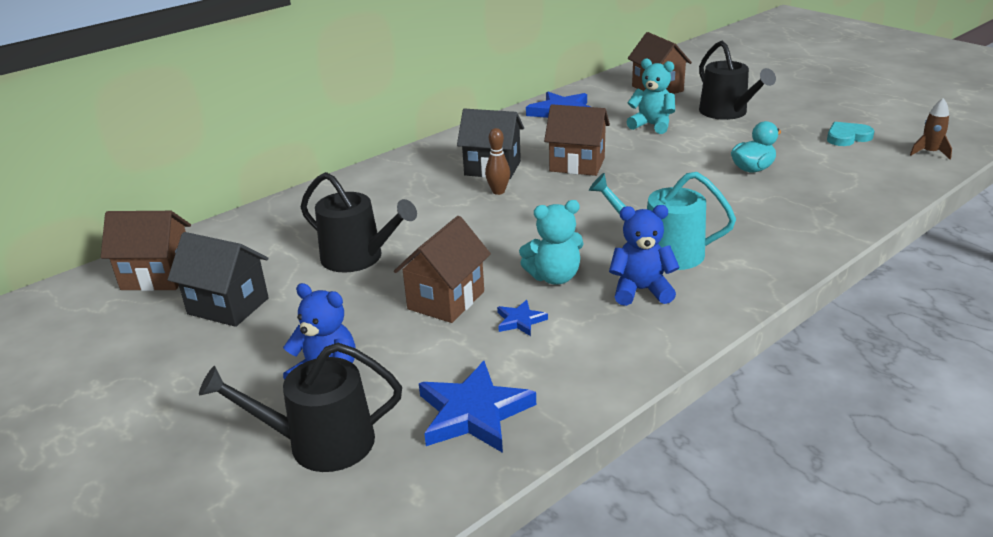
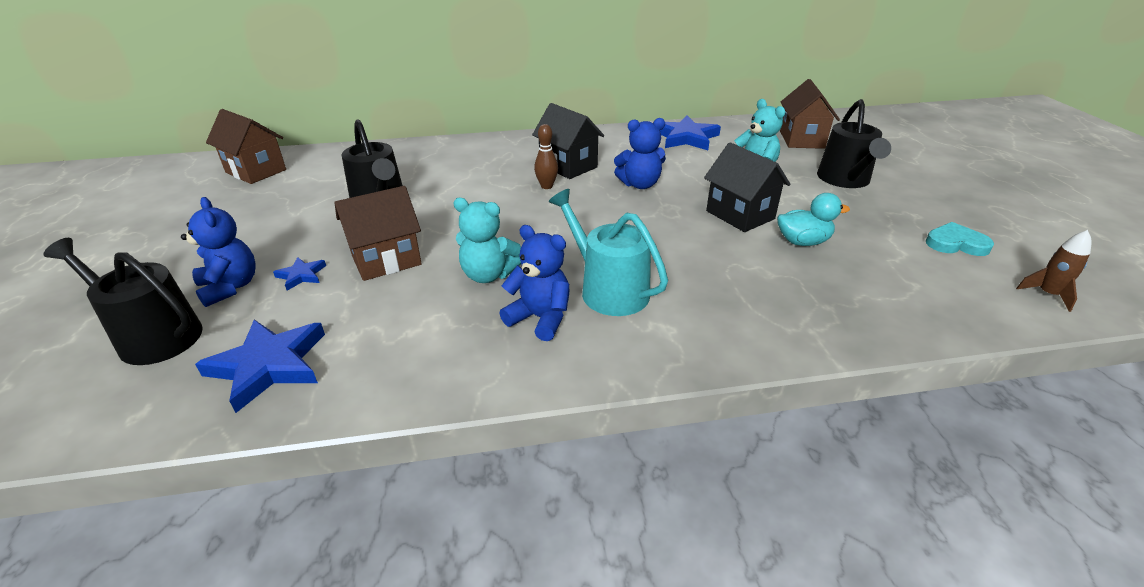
camera: 30 degrees right, 5 degrees up
black house [168,232,269,327] -> black house moved to [704,142,791,232]
blue star [497,300,548,336] -> blue star moved to [273,257,326,291]
brown house [544,104,610,176] -> blue teddy bear [614,118,666,189]

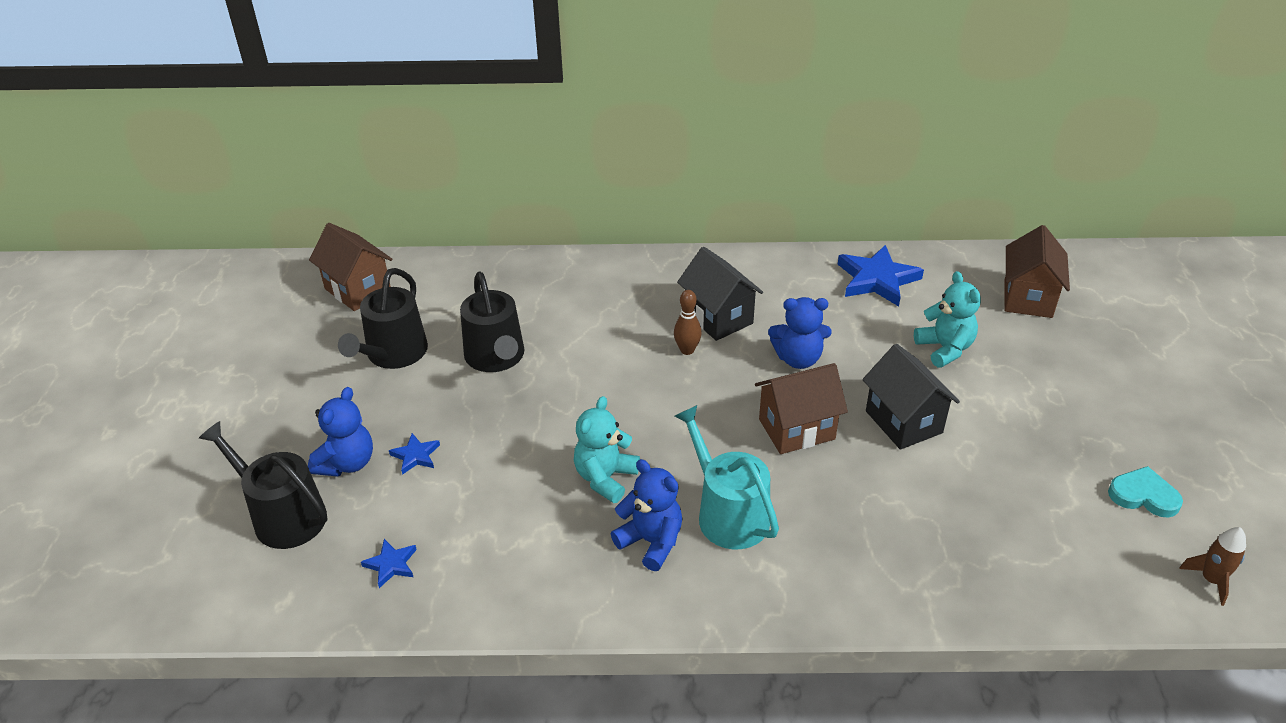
camera: 10 degrees right, 5 degrees up
blue teddy bear [181,197,256,307] -> blue teddy bear turned 45 degrees clockwise [308,387,373,477]
blue star [195,320,325,413] -> blue star [361,539,417,588], size x0.50
brown house [334,186,422,281] -> brown house moved to [755,363,848,454]
turquoise teddy bear [453,198,521,283] -> turquoise teddy bear turned 90 degrees clockwise [574,396,640,503]
turquoise duck [777,193,850,246] -> none
black watering can [817,99,891,188] -> black watering can moved to [338,268,428,369]

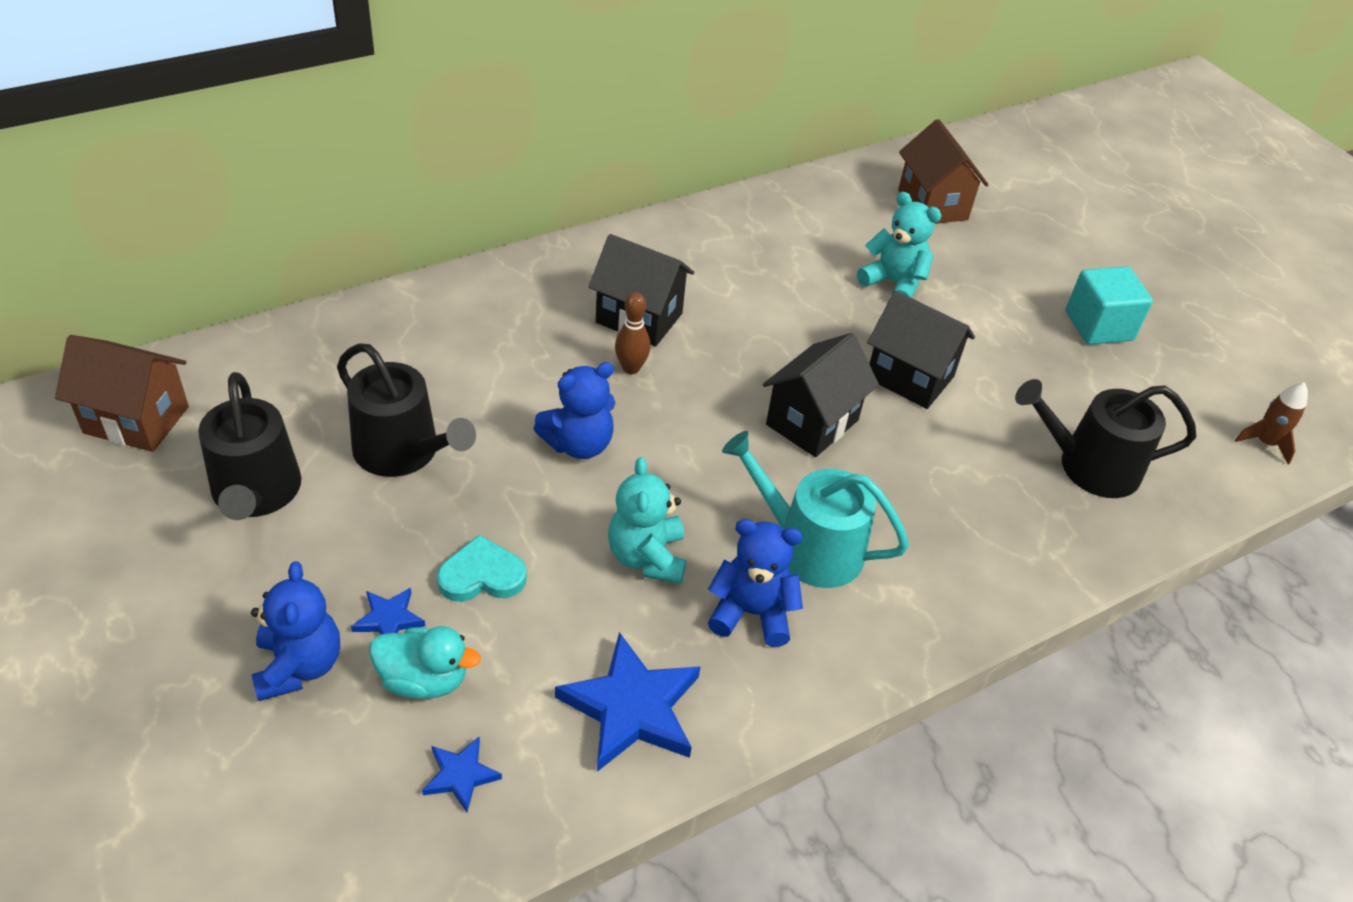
camera: 35 degrees left, 5 degrees up
black watering can [199,421,327,549] -> black watering can moved to [1015,379,1196,498]
brown house [755,363,848,454] -> black house [763,333,879,457]
blue teddy bear [768,297,832,369] -> blue teddy bear moved to [534,362,615,459]
blue star [838,245,924,307] -> blue star moved to [555,632,700,772]
turquoise heart [1108,466,1183,518] -> turquoise heart moved to [437,535,527,602]
none -> turquoise duck [369,626,481,699]
none -> turquoise cube [1066,266,1153,345]

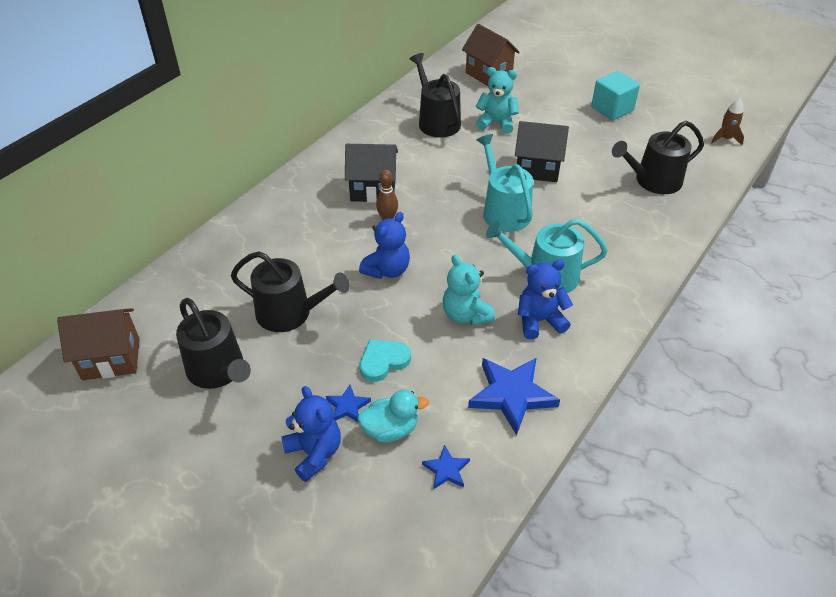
camera: 20 degrees left, 0 degrees up
black house [763,333,879,457] -> turquoise watering can [477,134,533,232]
none -> black watering can [410,53,461,138]

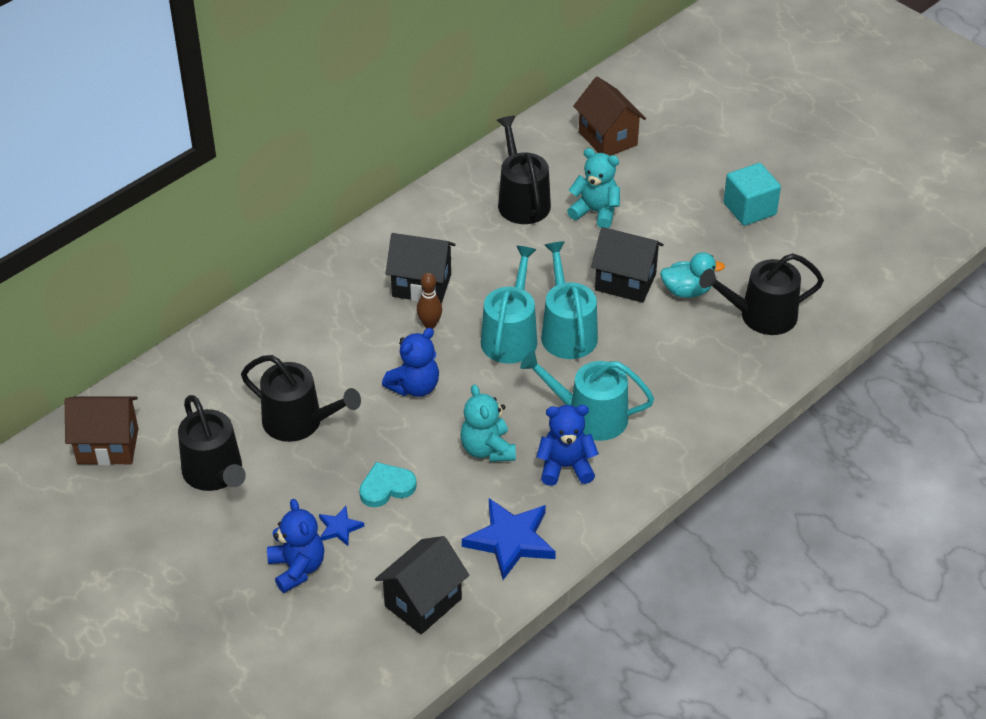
camera: 10 degrees right, 0 degrees up
turquoise duck [357,390,429,443] -> turquoise duck moved to [660,252,725,298]
blue star [422,445,470,490] -> black house [375,536,469,634]
brown rocket [711,98,744,145] -> none
none -> turquoise watering can [481,246,537,364]

